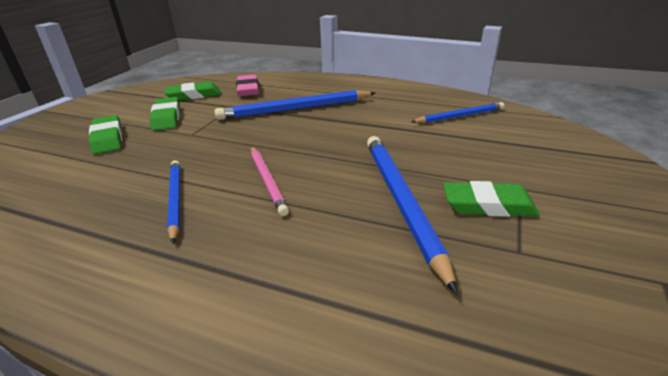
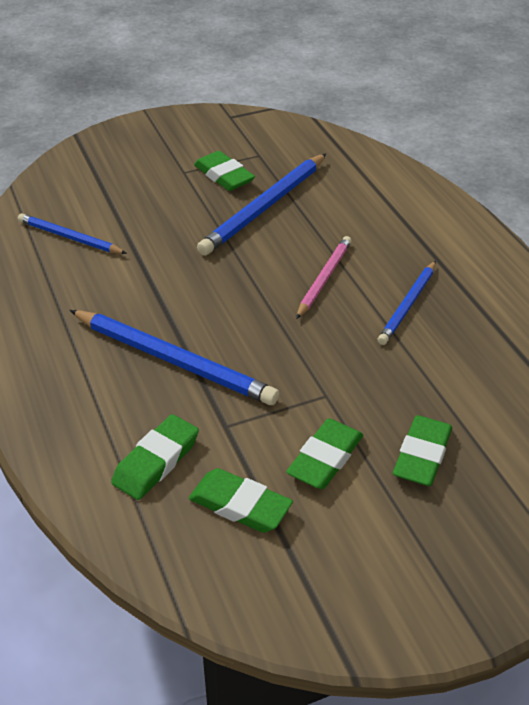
camera: 135 degrees left, 10 degrees up
pink eraser [236,74,259,96] -> green eraser [111,414,199,500]

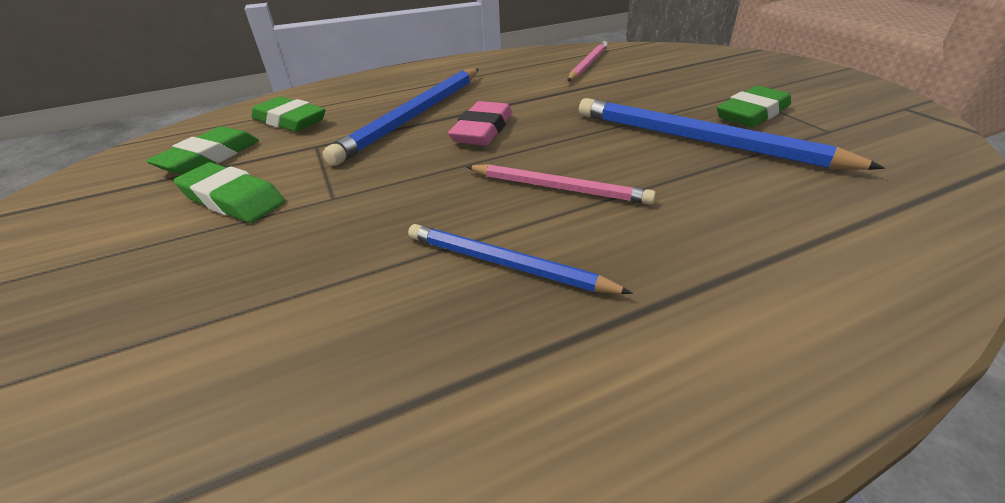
camera: 90 degrees right, 5 degrees down
blue pencil [18,213,127,254] -> pink pencil [567,41,608,81]
green eraser [393,415,452,486] -> none
none -> pink eraser [448,101,512,145]

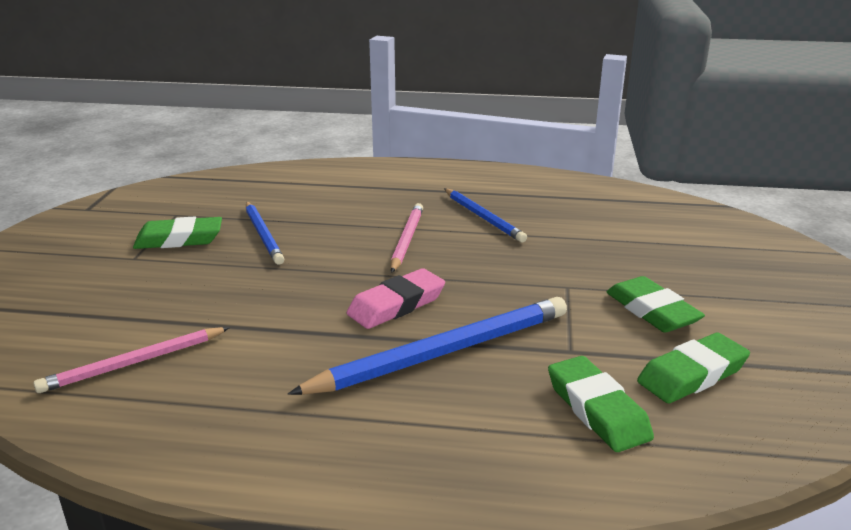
camera: 150 degrees left, 10 degrees down
pink pencil [467,164,656,205] -> pink pencil turned 45 degrees clockwise [391,203,423,273]
blue pencil [579,98,885,170] -> blue pencil [246,202,284,265], size x0.60

